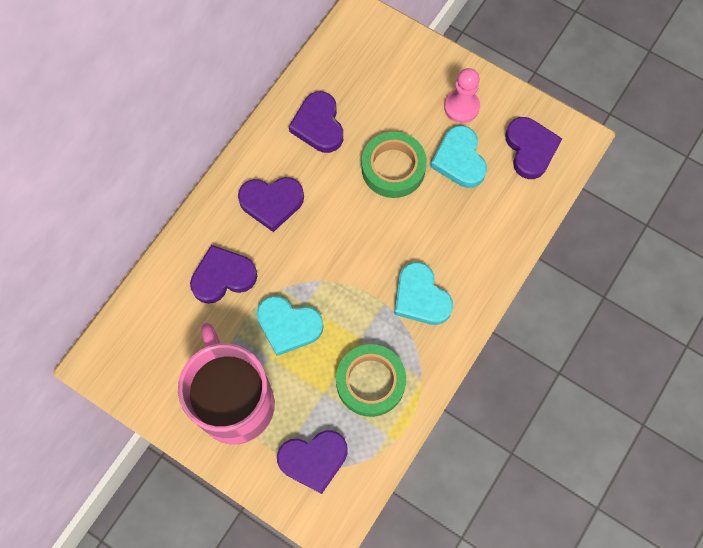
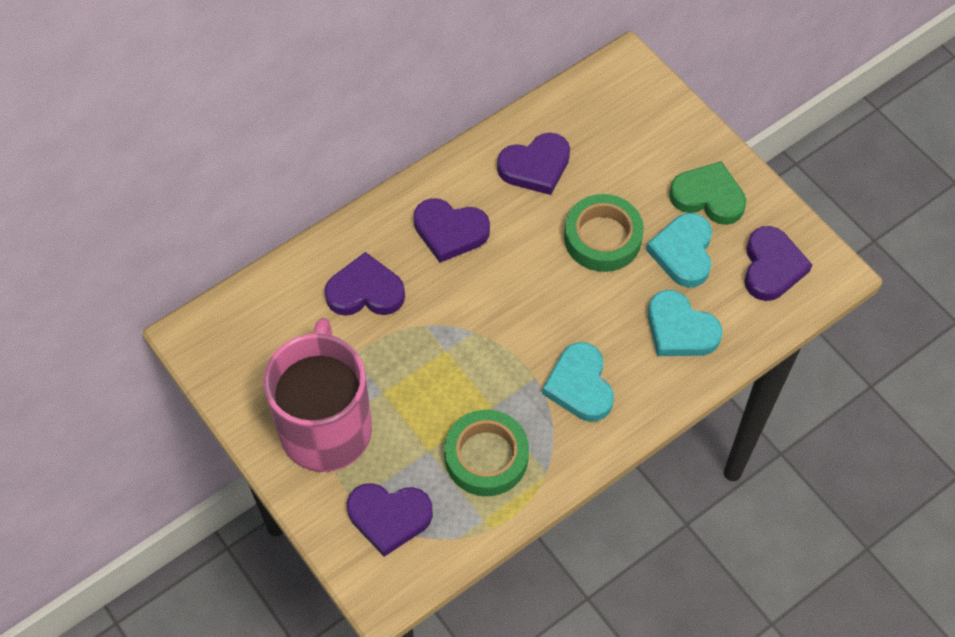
camera: 20 degrees right, 10 degrees down
turquoise heart [257,296,324,356] -> turquoise heart moved to [648,290,722,356]
purple heart [289,91,343,153] -> purple heart turned 120 degrees counterclockwise [497,133,570,195]
pink pawn [444,68,480,123] -> green heart [669,161,746,225]

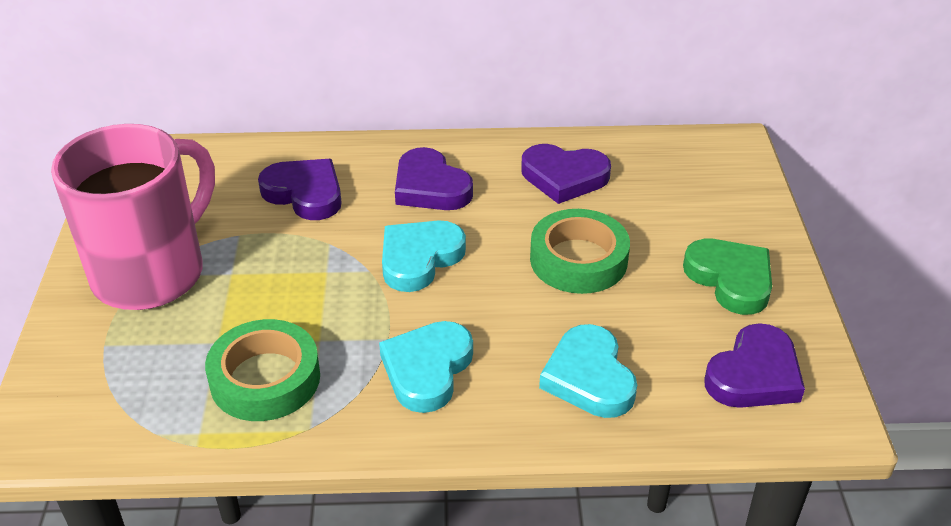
camera: 35 degrees right, 20 degrees down
purple heart [347,483,433,557] -> none
turquoise heart [646,213,712,288] -> turquoise heart moved to [382,220,466,292]

